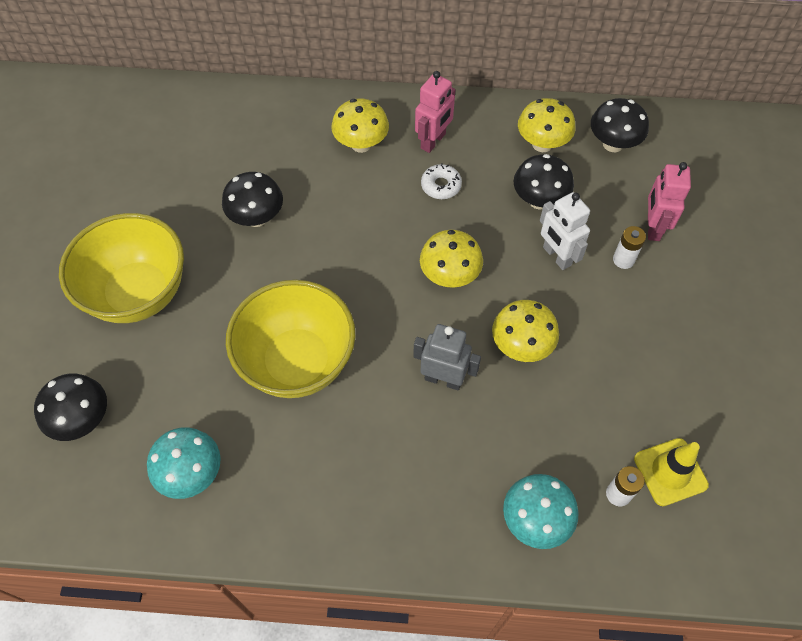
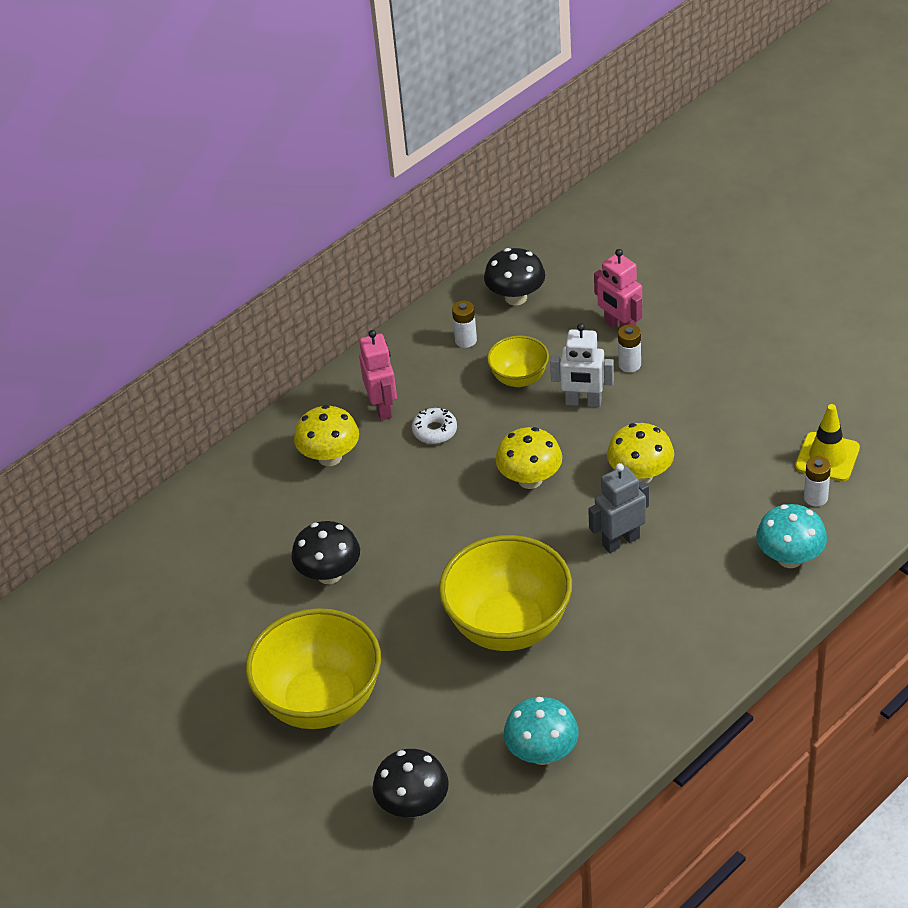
camera: 45 degrees left, 15 degrees down
black mushroom [514,154,574,210] -> yellow bowl [487,336,549,387]
yellow mushroom [518,98,575,152] -> white battery [452,301,477,348]

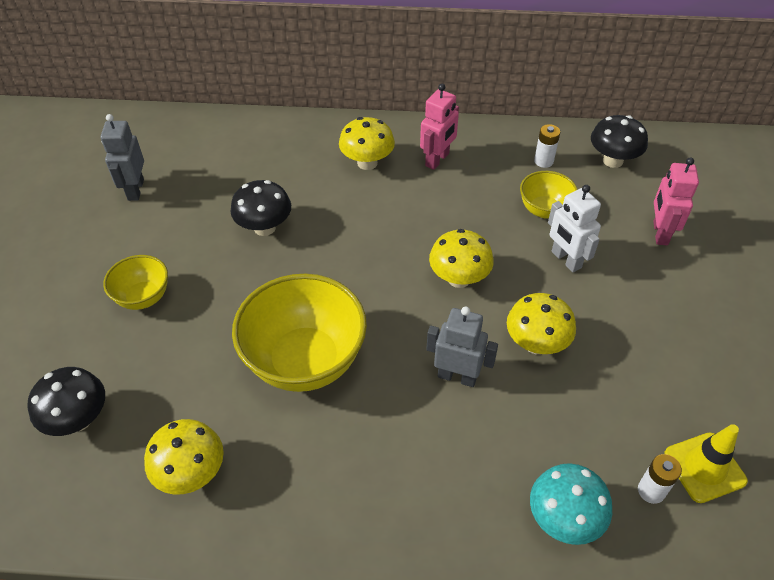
camera: 45 degrees right, 5 degrees up
yellow bowl [245,608,381,729] -> yellow bowl [103,255,168,310], size x0.52
white donut [412,408,457,444] -> none
turquoise mushroom [504,697,579,765] -> yellow mushroom [144,419,224,495]
white battery [618,324,641,372] -> none
none -> grey robot [100,114,144,201]

